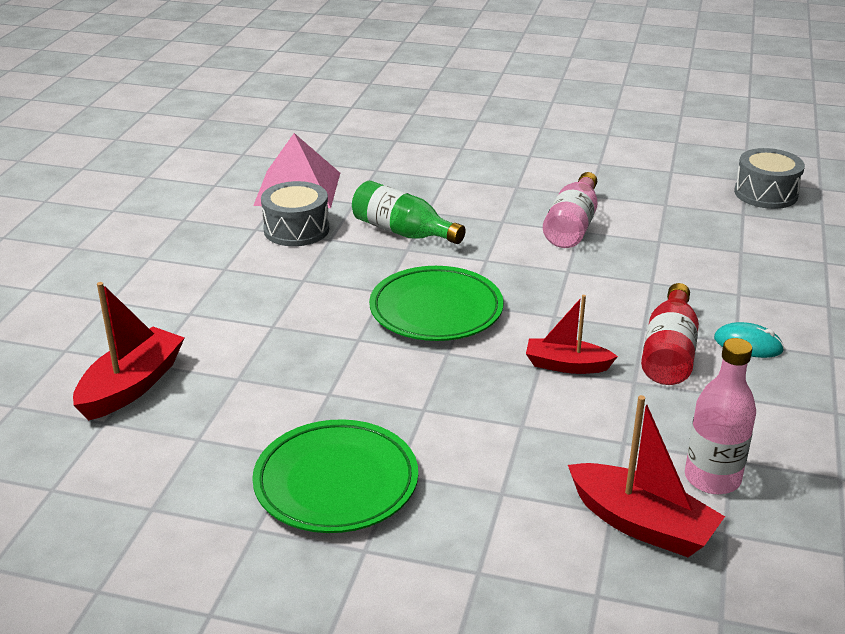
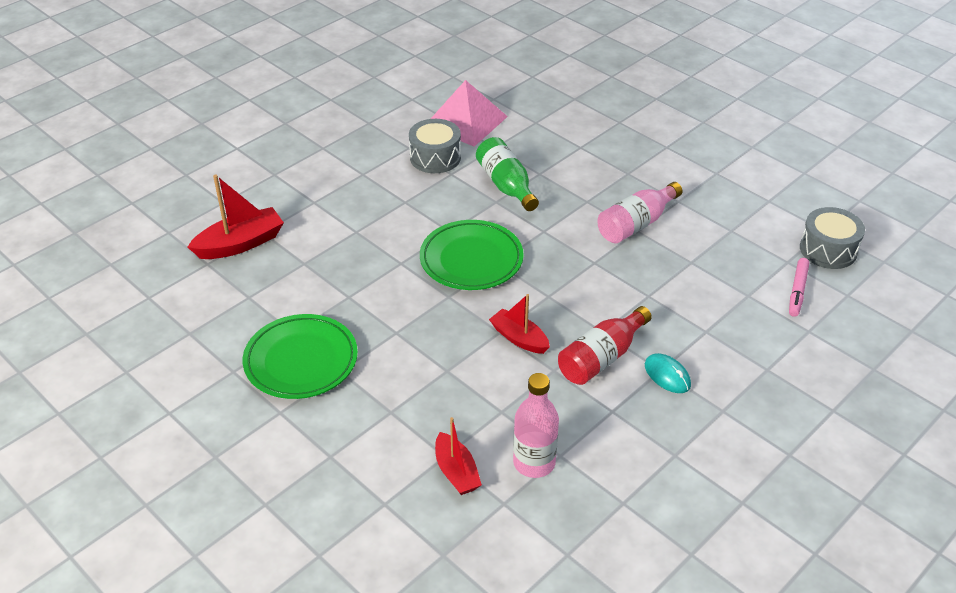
camera: 30 degrees right, 10 degrees up
red boat [568,395,725,557] -> red boat [435,417,482,495], size x0.67
none -> pink marker [789,258,809,317]

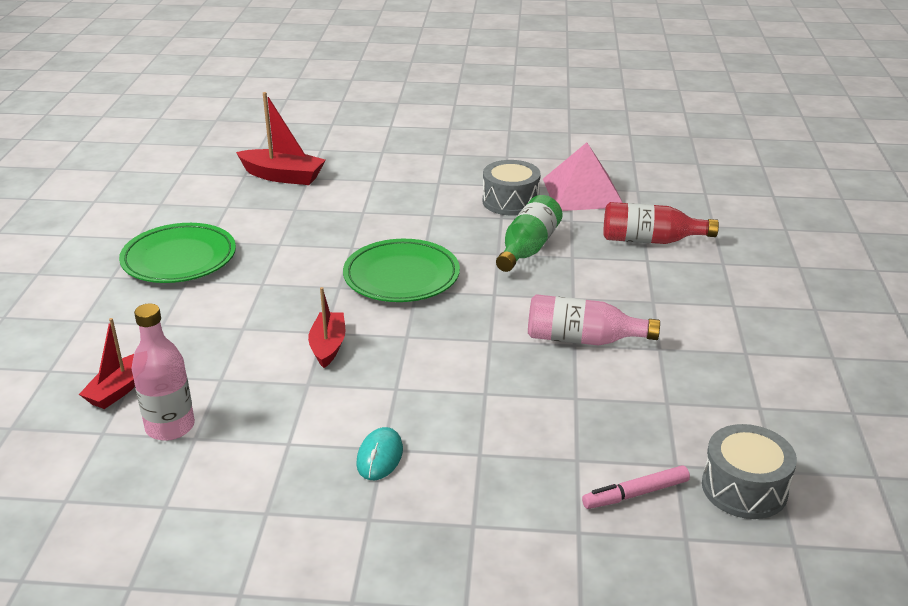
camera: 50 degrees right, 10 degrees down
red bottle [558,306,652,385] -> red bottle moved to [603,202,719,244]

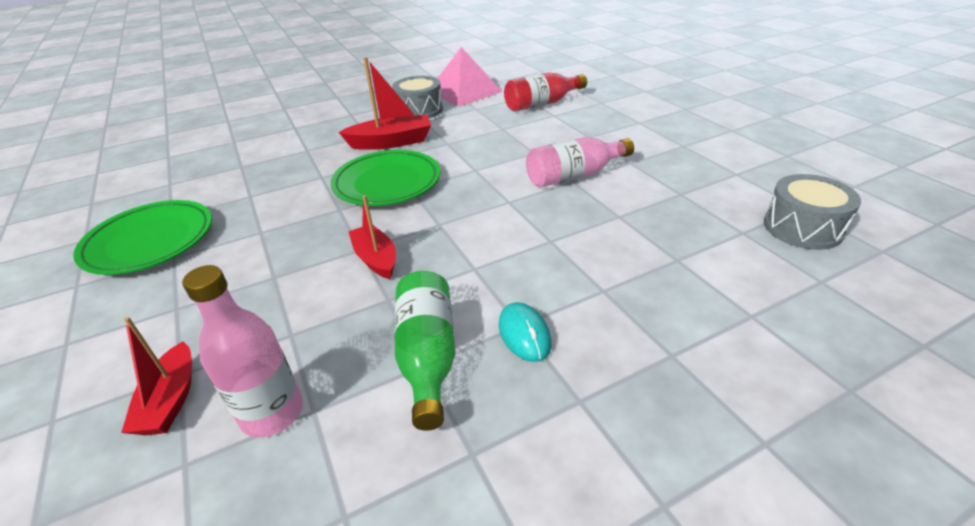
camera: 30 degrees left, 5 degrees up
red boat [236,92,325,185] -> red boat moved to [339,57,431,150]
green bottle [496,195,563,272] -> green bottle moved to [394,271,455,431]
pink marker [582,465,690,509] -> none

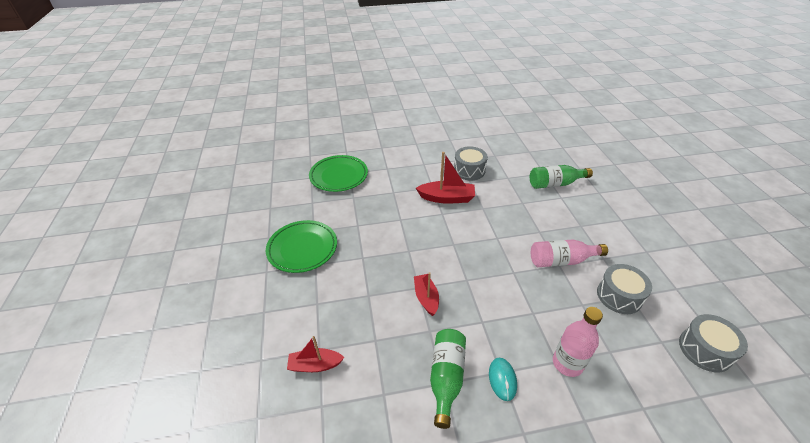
camera: 15 degrees right, 5 degrees up
red boat [121,317,192,435] -> red boat turned 75 degrees clockwise [287,336,344,372]
pink bottle [182,265,303,437] -> pink bottle moved to [553,307,603,377]
green plate [330,150,440,206] -> green plate moved to [309,155,368,192]
pink pyramid [437,47,502,107] -> none
red bottle [504,72,587,112] -> green bottle [530,165,593,189]
none -> grey drum [597,264,652,314]

